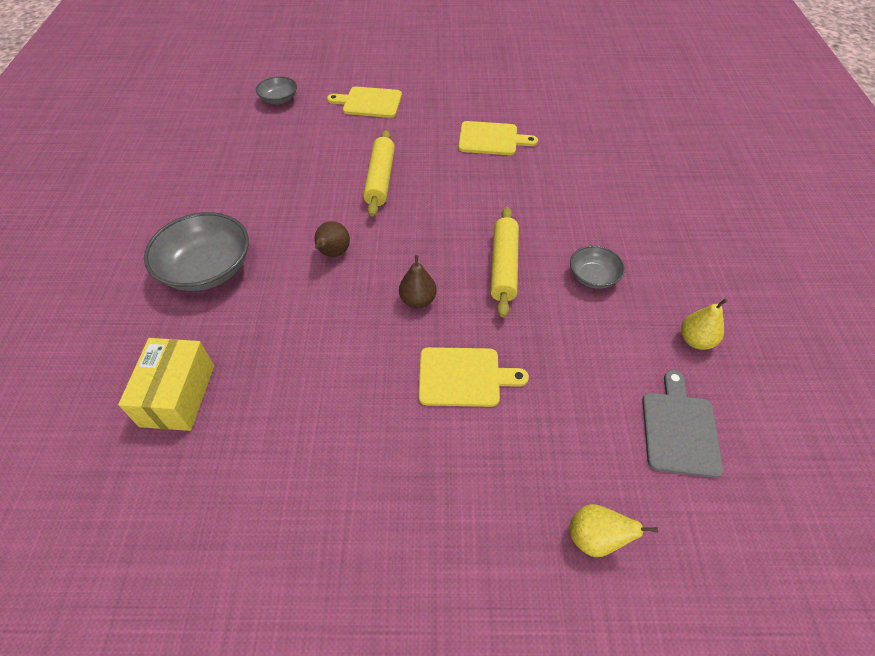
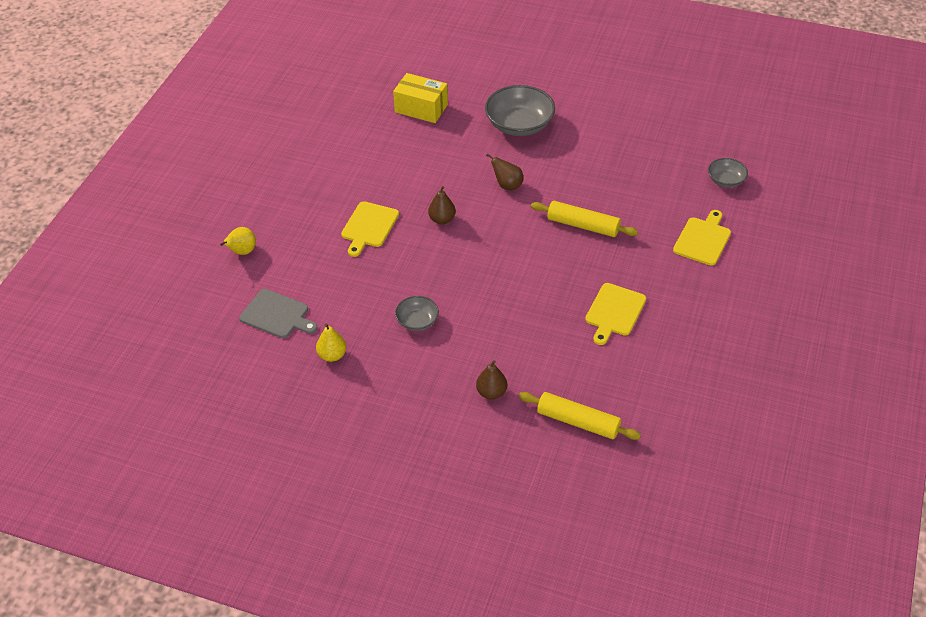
camera: 110 degrees right, 5 degrees down
yellow rolling pin [490,207,519,318] -> yellow rolling pin moved to [519,392,641,440]
none -> brown pear [476,360,507,400]

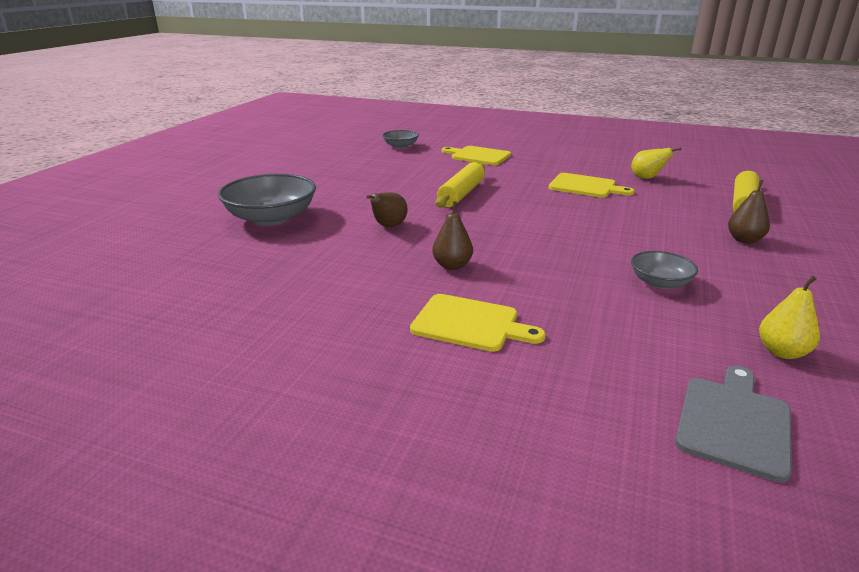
camera: 90 degrees left, 20 degrees down
yellow pear [220,227,256,255] -> yellow pear moved to [631,147,681,179]
yellow box [393,73,448,123] -> none

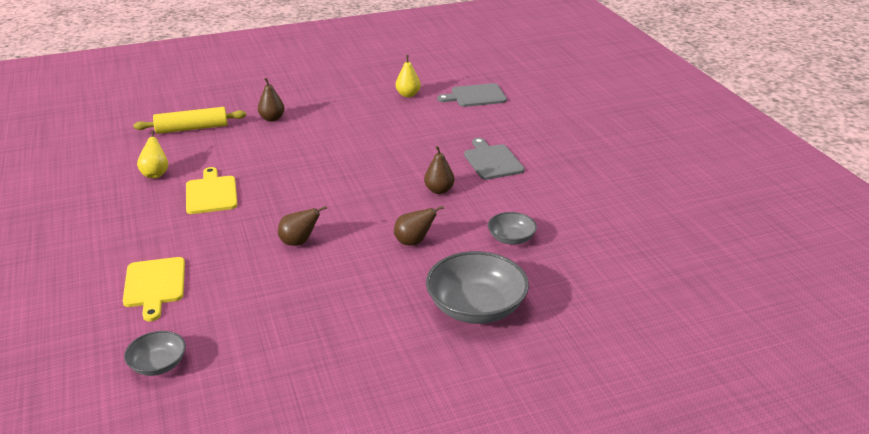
camera: 130 degrees left, 5 degrees up
yellow cutting board [410,294,545,352] -> grey cutting board [464,138,525,180]
yellow rolling pin [436,162,485,208] -> brown pear [278,206,327,246]
grey bowl [631,251,698,289] -> grey bowl moved to [488,212,537,245]

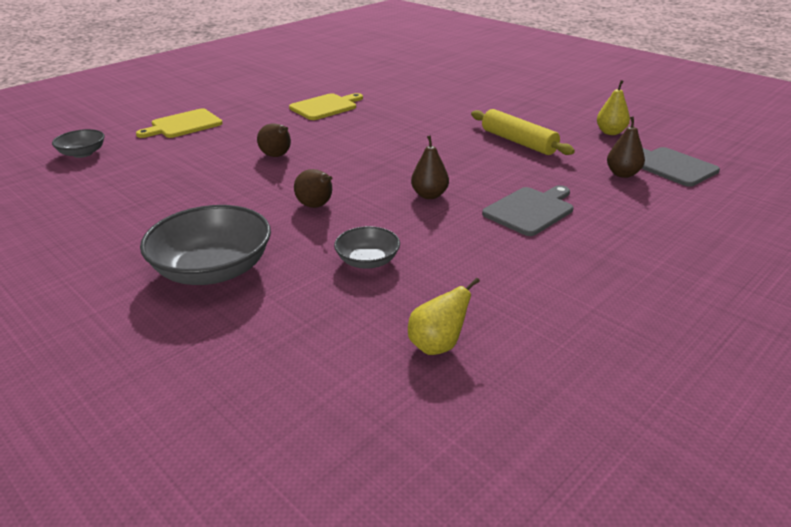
camera: 65 degrees right, 0 degrees up
yellow rolling pin [133,107,246,134] -> yellow rolling pin moved to [471,109,575,155]
yellow pear [137,130,168,178] -> yellow pear moved to [408,278,480,355]
brown pear [258,78,285,122] -> brown pear moved to [607,116,645,178]

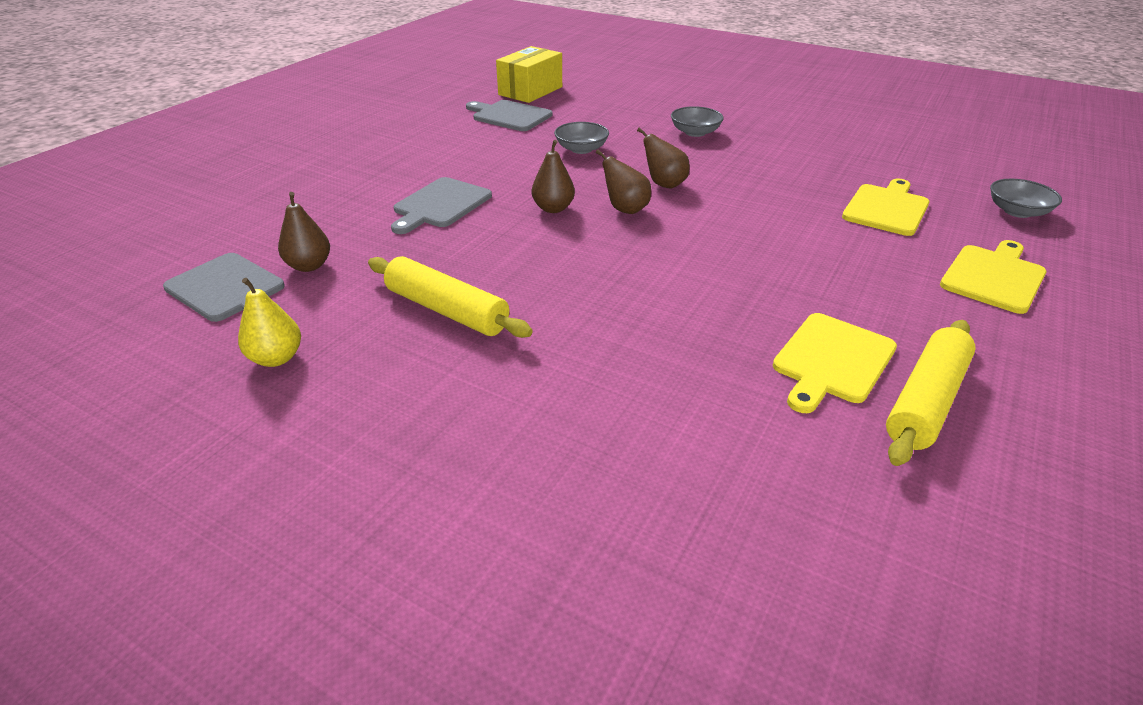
camera: 165 degrees right, 5 degrees up
grey bowl [140,205,271,285] -> grey bowl [671,106,724,137], size x0.54
brown pear [257,123,291,157] -> brown pear moved to [596,150,651,214]
yellow pear [408,278,480,355] -> grey cutting board [466,100,552,131]
none -> yellow box [496,46,562,103]
none -> yellow cutting board [842,178,930,236]
none -> yellow rolling pin [886,320,976,466]

